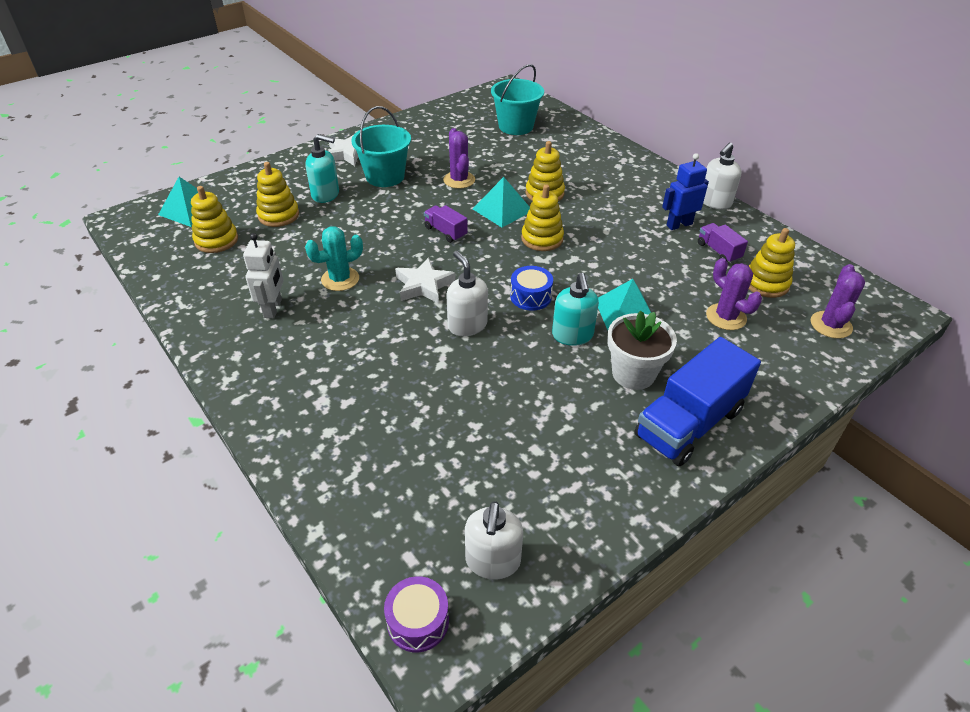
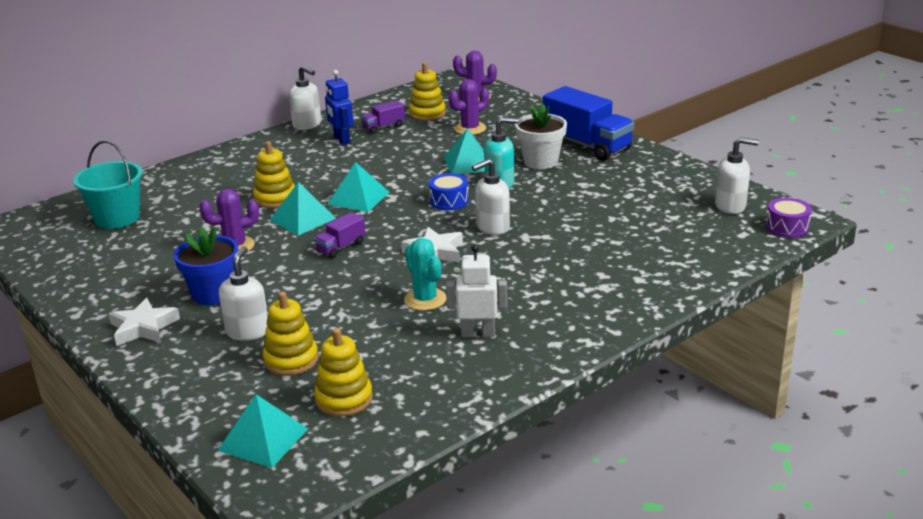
camera: 90 degrees left, 15 degrees down
turquoise soap dispenser [305,134,339,203] -> white soap dispenser [219,246,268,341]
turquoise bucket [351,106,411,187] -> blue flower pot [174,226,239,306]
yellow stacking toy [521,185,564,251] -> turquoise pyramid [327,162,390,212]

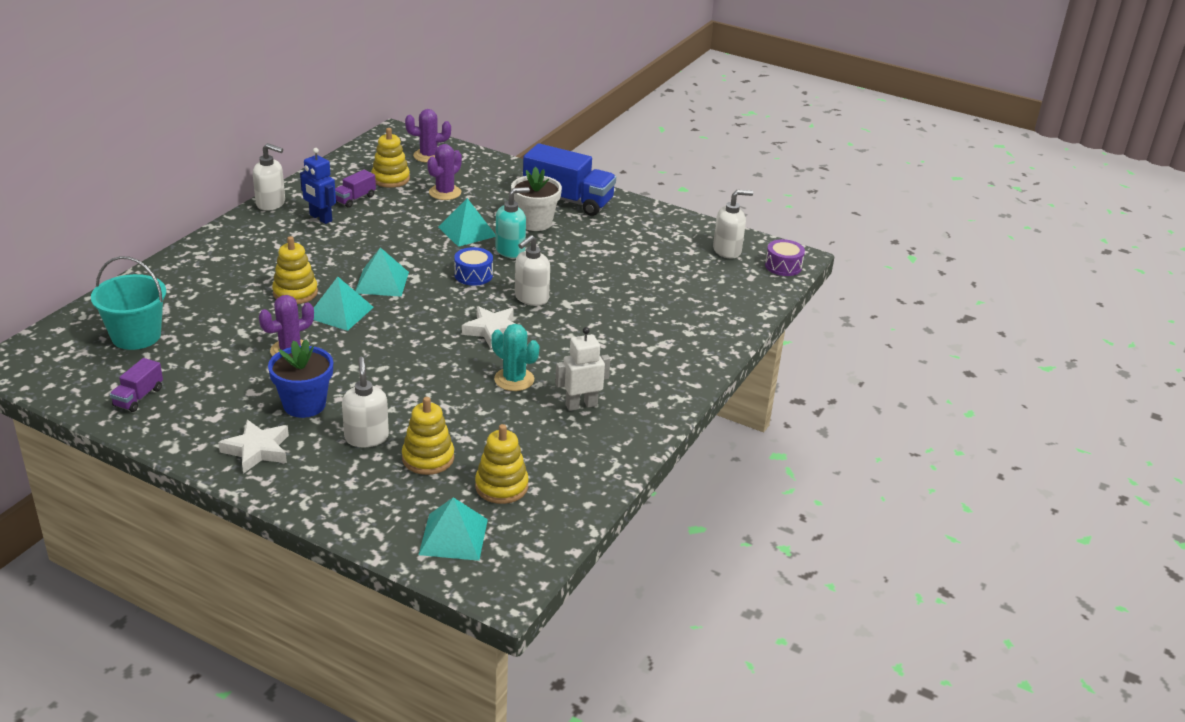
camera: 25 degrees left, 5 degrees up
purple truck [314,212,366,258] -> purple truck moved to [110,358,163,412]

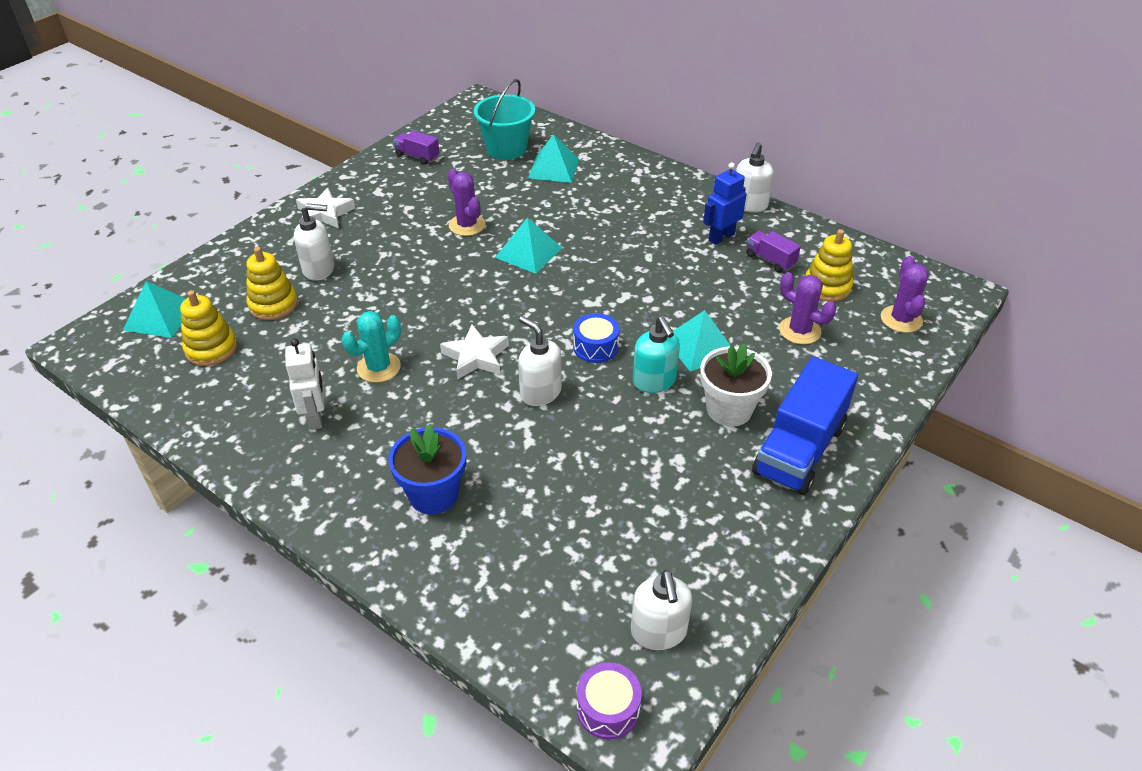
camera: 100 degrees right, 10 degrees up
blue flower pot [268,339,333,418] -> blue flower pot moved to [389,424,466,514]
yellow stacking toy [272,236,318,304] -> none
turquoise pyramid [355,247,409,297] -> turquoise pyramid moved to [528,134,579,183]

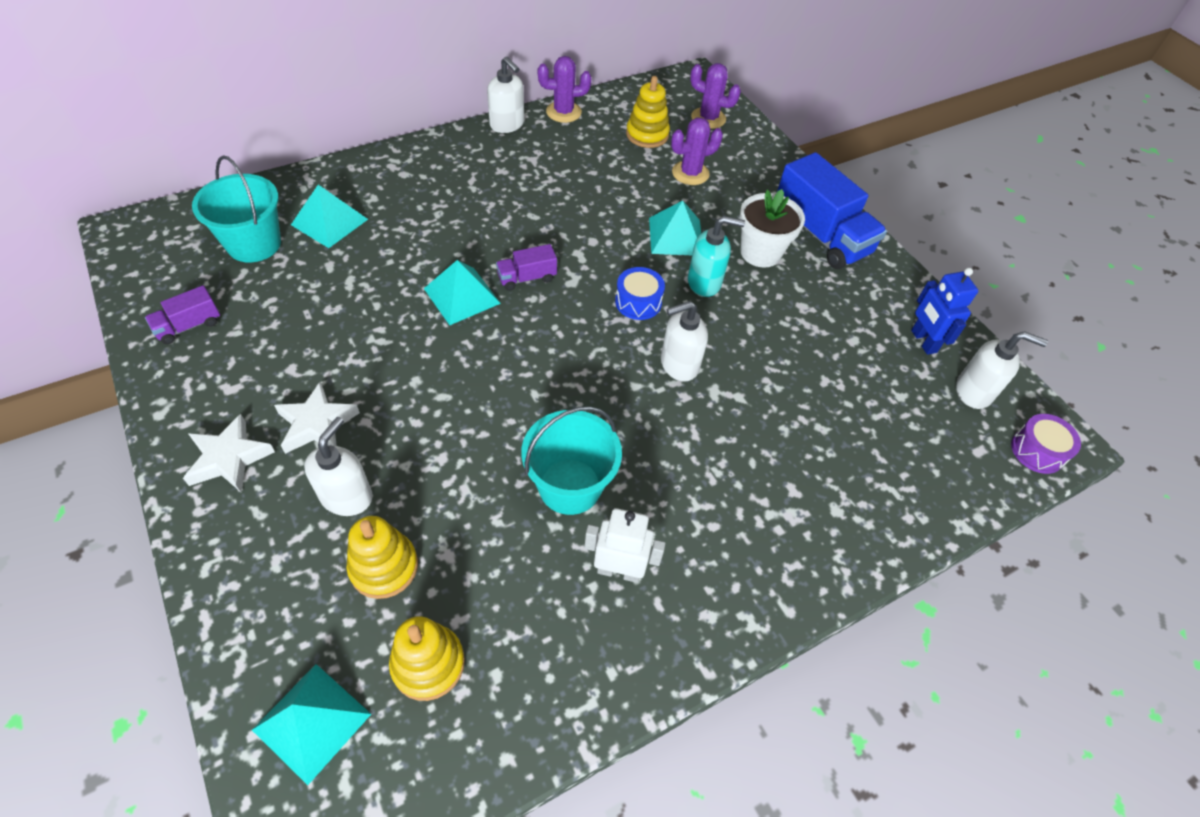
camera: 70 degrees left, 10 degrees up
turquoise cactus [342,311,401,383] -> turquoise bucket [521,406,622,515]
blue flower pot [389,424,466,514] -> none
white star [440,325,509,380] -> white star moved to [274,382,360,454]
purple cactus [448,169,486,236] -> purple cactus moved to [538,56,591,123]
blue robot [703,162,746,245] -> blue robot moved to [911,268,978,355]
purple truck [746,231,801,273] -> purple truck moved to [496,244,557,291]

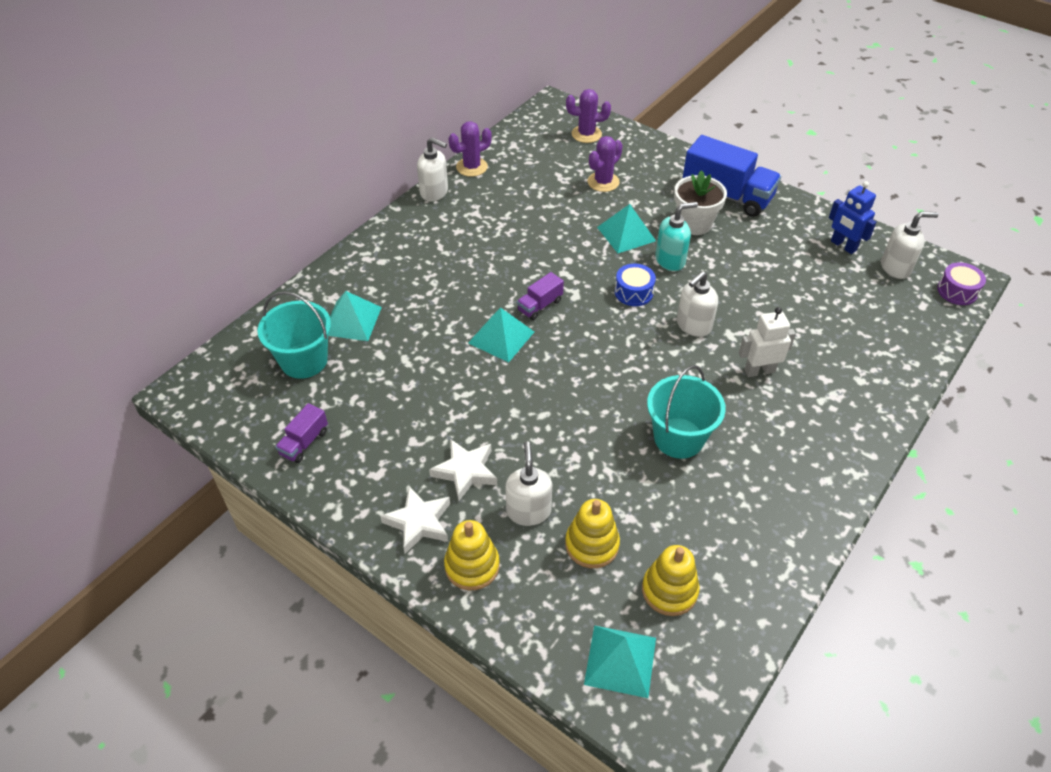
camera: 20 degrees left, 5 degrees down
white robot [584,508,666,583] -> white robot moved to [739,307,796,377]
yellow stacking toy [626,76,670,148] -> yellow stacking toy moved to [444,520,500,590]

